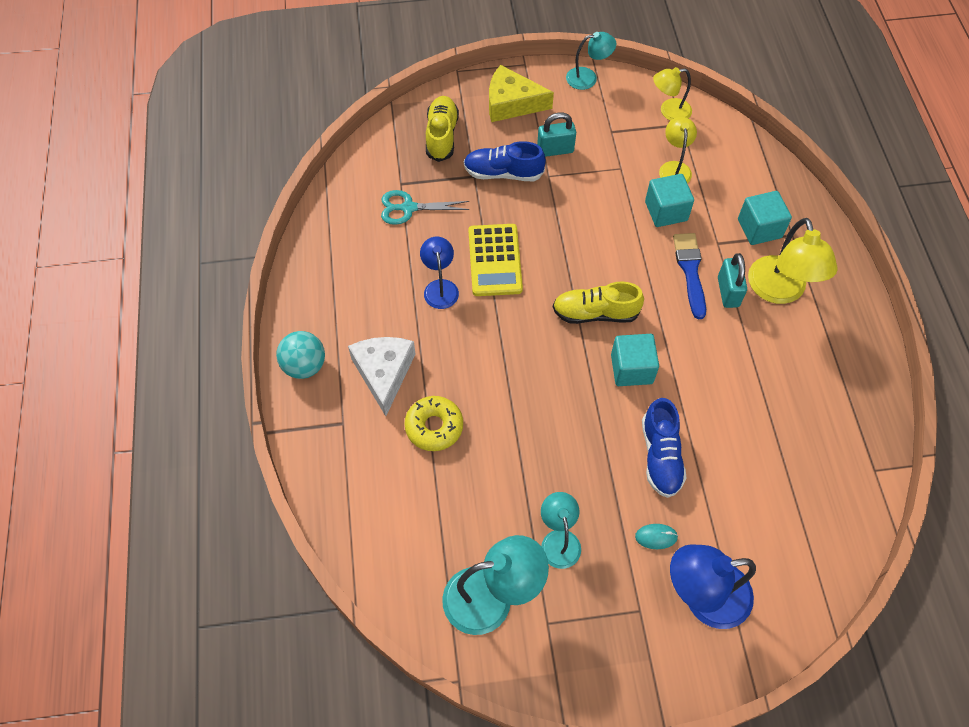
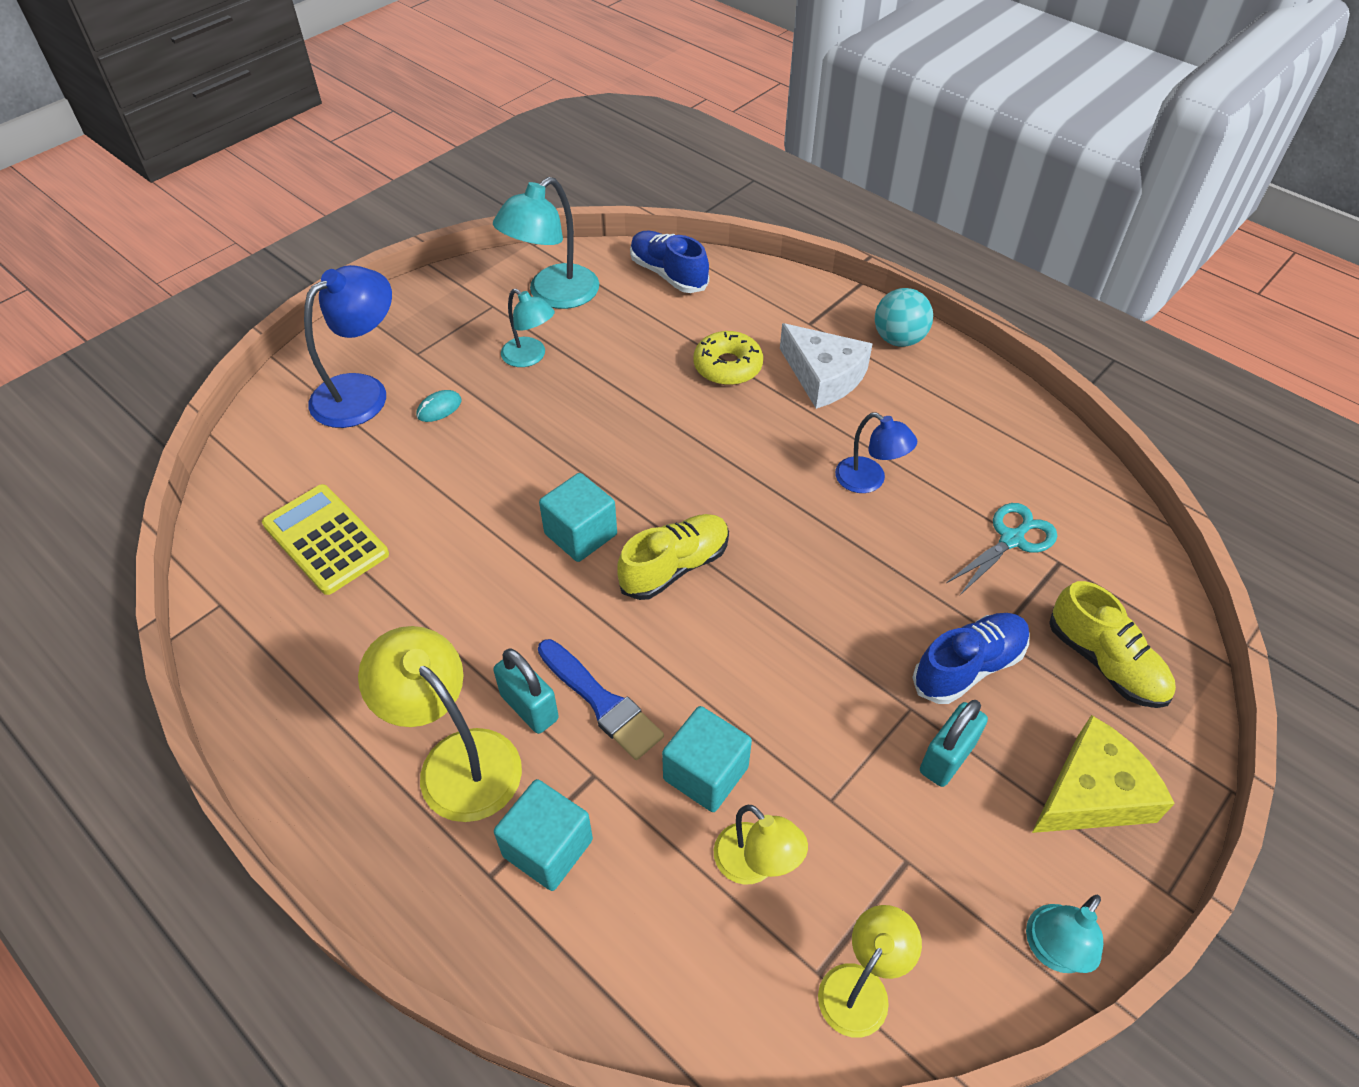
camera: 140 degrees right, 10 degrees down
yellow calculator [468,224,523,296] -> yellow calculator moved to [262,484,389,595]
blue shoe [642,398,687,498] -> blue shoe moved to [630,231,709,293]

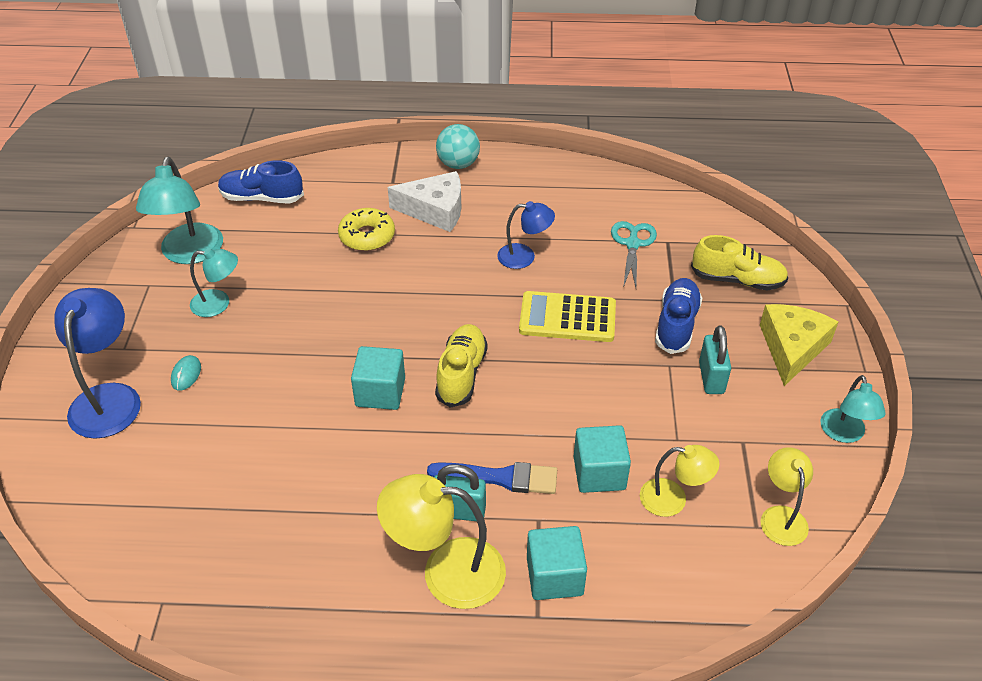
camera: 40 degrees left, 5 degrees down
yellow calculator [262,484,389,595] -> yellow calculator moved to [519,291,616,342]

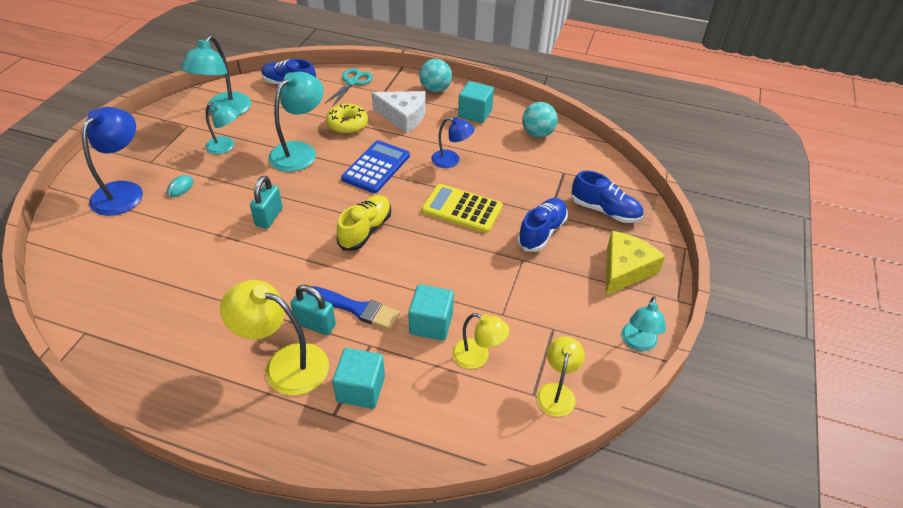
camera: 15 degrees right, 0 degrees up
turquoise cube [351,346,405,410] -> turquoise cube moved to [458,81,494,123]
turquoise scissors [611,221,657,288] -> turquoise scissors moved to [325,68,373,107]
yellow shoe [691,235,788,290] -> blue shoe [571,171,643,223]
turquoise padlock [699,325,731,394] -> turquoise padlock moved to [250,176,283,229]
none -> turquoise lamp [268,71,324,172]
none -> blue calculator [341,140,410,193]
none -> turquoise ball [522,102,558,138]

